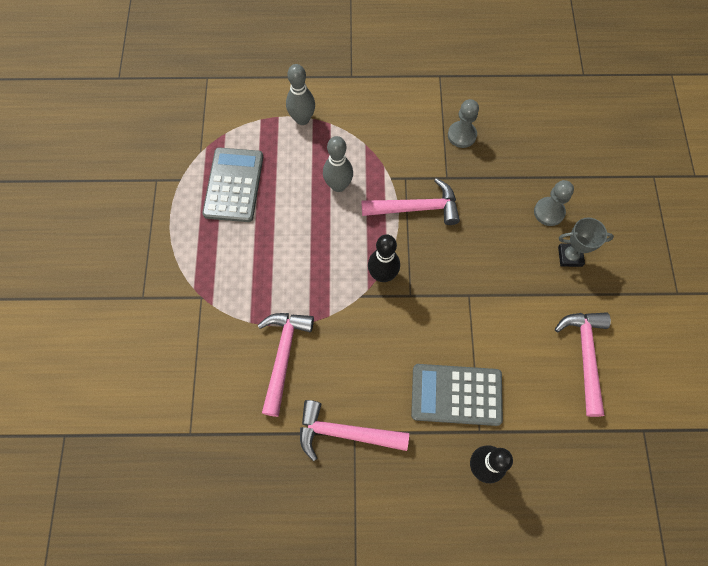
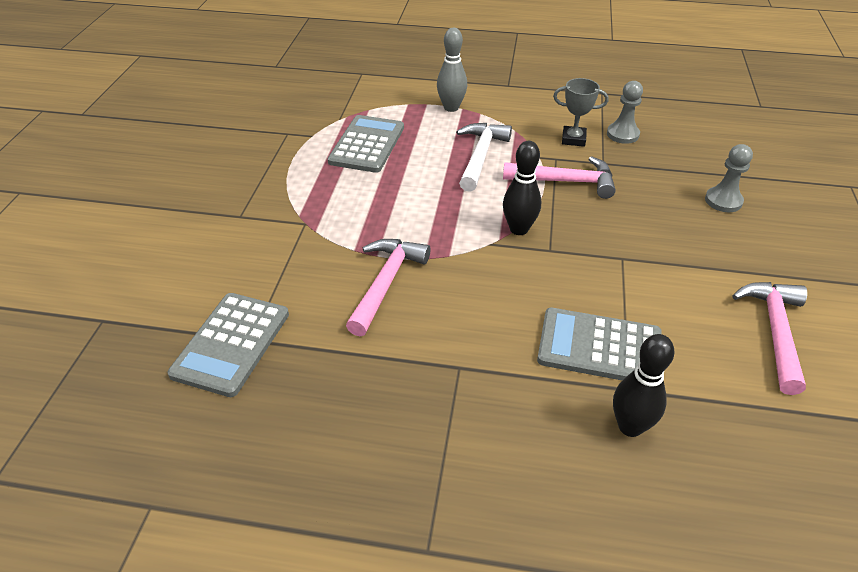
camera: 10 degrees right, 25 degrees down
pink hammer [300,400,409,461] -> none
grey bowling pin [323,136,353,192] -> white hammer [456,123,512,192]
grey trophy [558,217,614,267] -> grey trophy moved to [553,78,608,147]
none -> grey calculator [168,293,289,397]

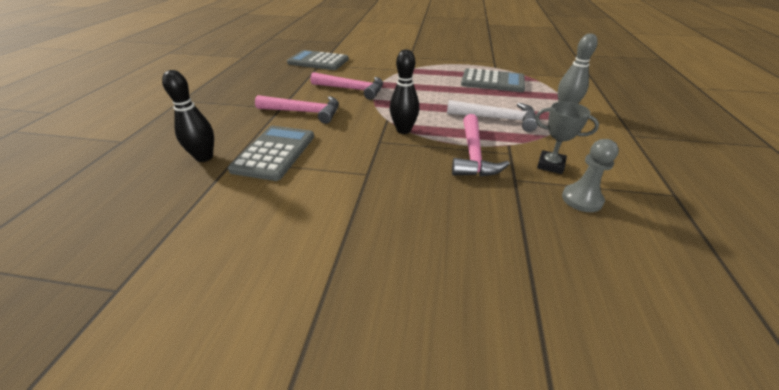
camera: 90 degrees right, 5 degrees down
grey trophy [553,78,608,147] -> grey trophy turned 75 degrees counterclockwise [535,102,599,174]
grey pawn [705,144,753,212] -> none
pink hammer [732,282,807,395] -> pink hammer moved to [255,95,339,124]

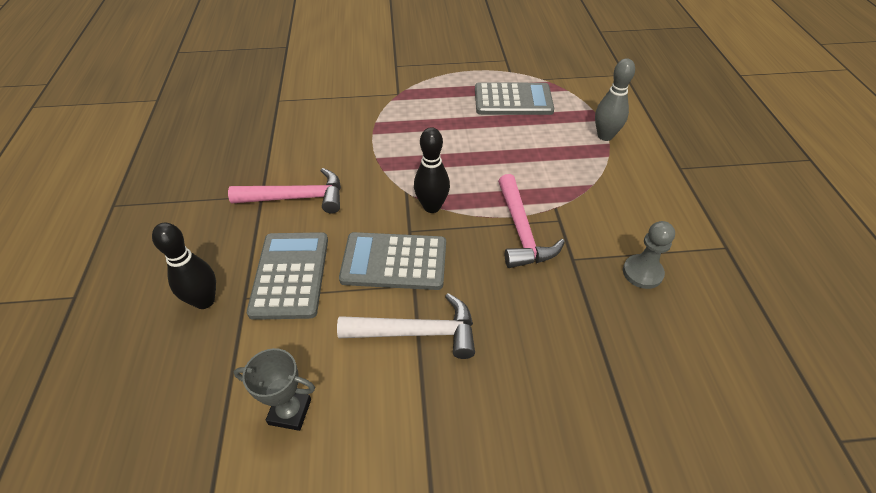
camera: 15 degrees left, 10 degrees up
grey calculator [287,50,349,70] -> grey calculator moved to [339,232,446,290]
pink hammer [310,72,383,100] -> none
white hammer [447,100,538,132] -> white hammer moved to [337,293,475,359]
grey trophy [535,102,599,174] -> grey trophy moved to [234,348,315,431]

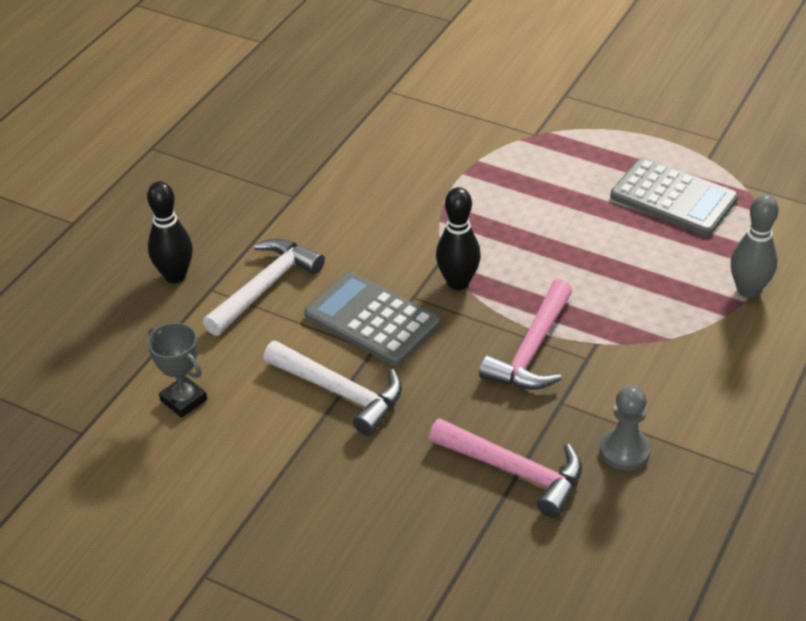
camera: 35 degrees right, 5 degrees down
pink hammer [228,168,341,213] -> pink hammer moved to [429,418,582,518]
grey calculator [247,232,328,320] -> white hammer [203,239,325,336]

